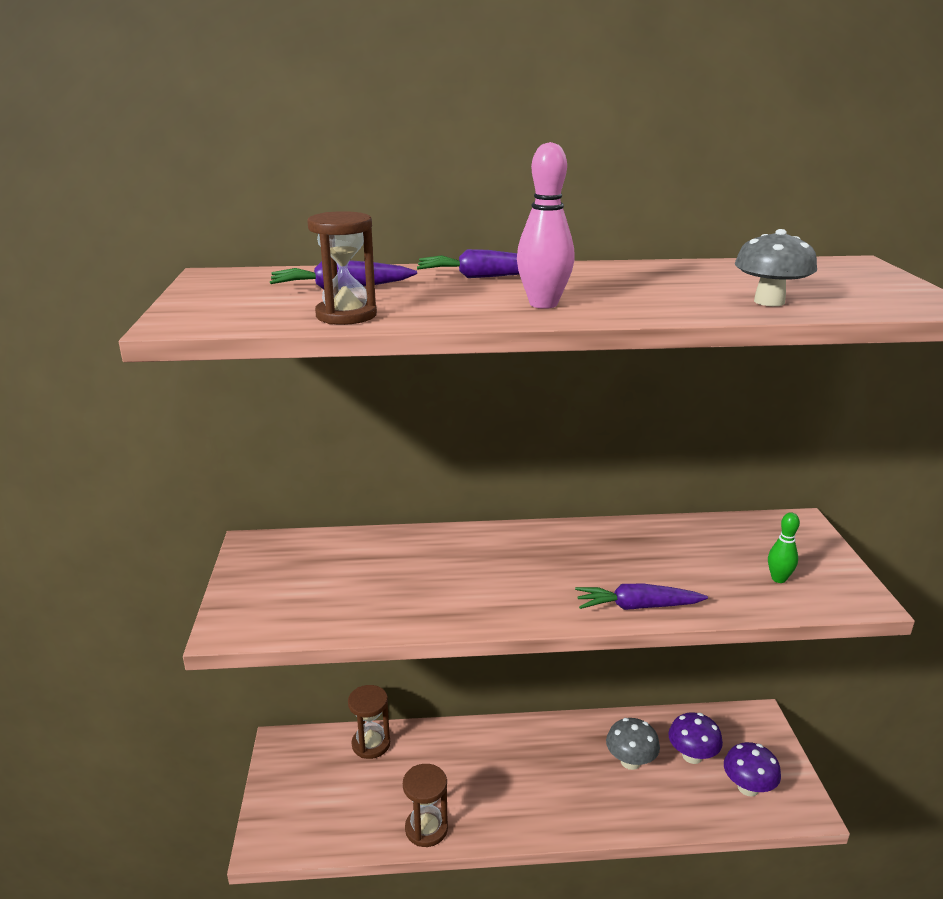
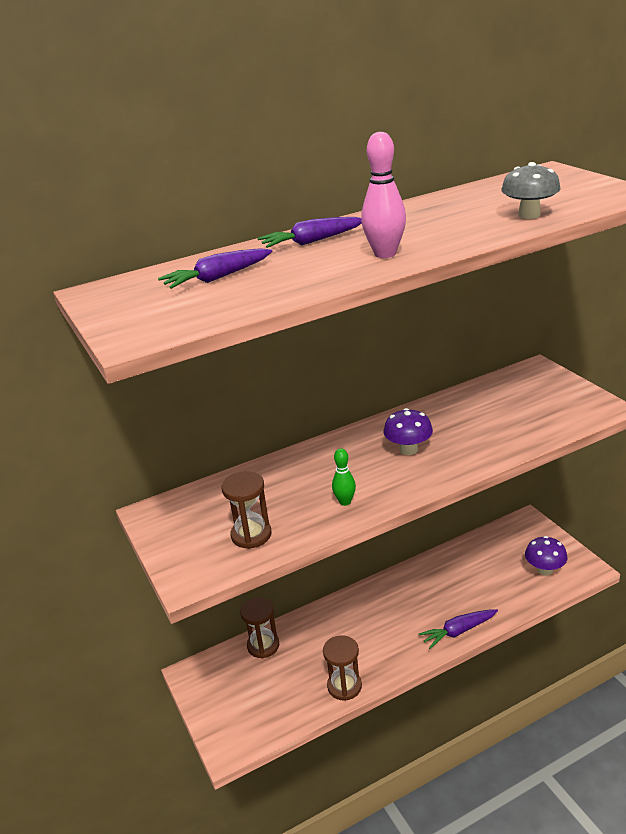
camera: 20 degrees left, 5 degrees up
brown hourglass [307,211,377,325] -> brown hourglass moved to [221,471,271,549]
purple carrot [575,584,708,610] -> purple carrot moved to [419,609,498,649]
grey mushroom [606,718,660,770] -> none
purple mushroom [668,712,723,764] -> purple mushroom moved to [383,408,433,455]
green bowling pin [768,512,800,583] -> green bowling pin moved to [332,448,356,506]

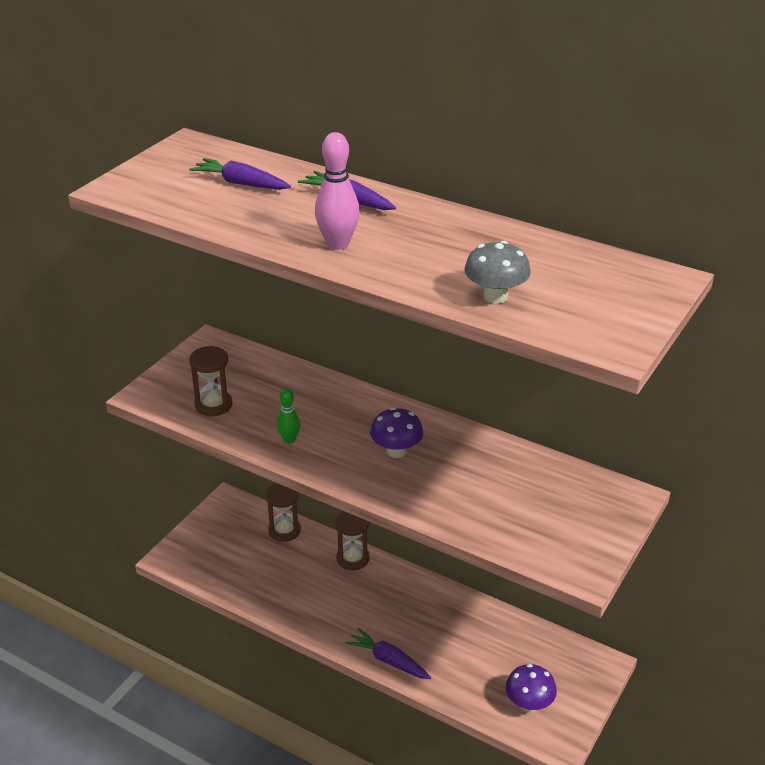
camera: 55 degrees right, 5 degrees up
brown hourglass [323,635,362,701] -> brown hourglass moved to [335,511,370,570]

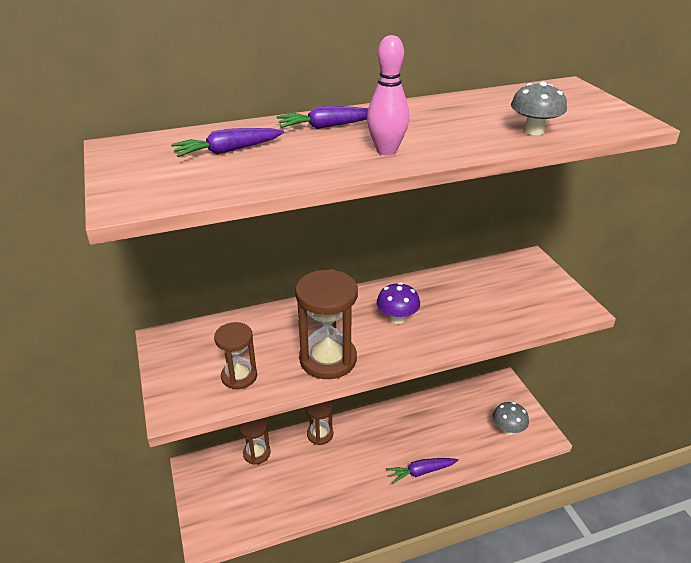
camera: 50 degrees left, 0 degrees up
green bowling pin [277,388,300,444] -> brown hourglass [295,269,358,379]
purple mushroom [506,664,557,712] -> grey mushroom [493,402,529,435]

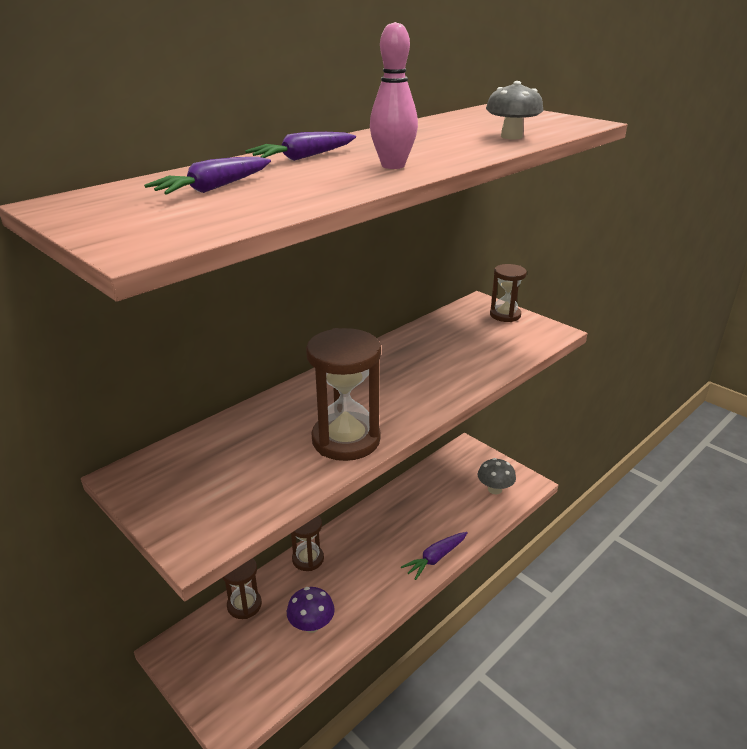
camera: 25 degrees left, 5 degrees down
brown hourglass [214,322,257,389] -> brown hourglass moved to [490,264,527,322]
purple mushroom [377,282,420,324] -> purple mushroom moved to [287,587,335,633]

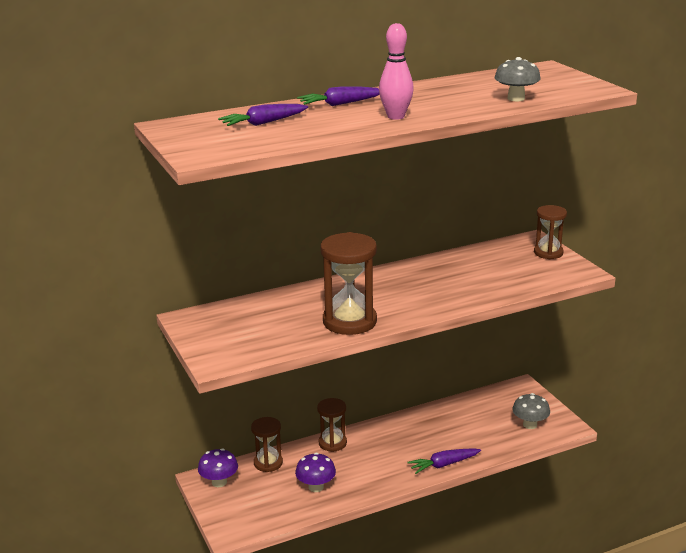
camera: 20 degrees right, 5 degrees down
none -> purple mushroom [198,448,238,487]

